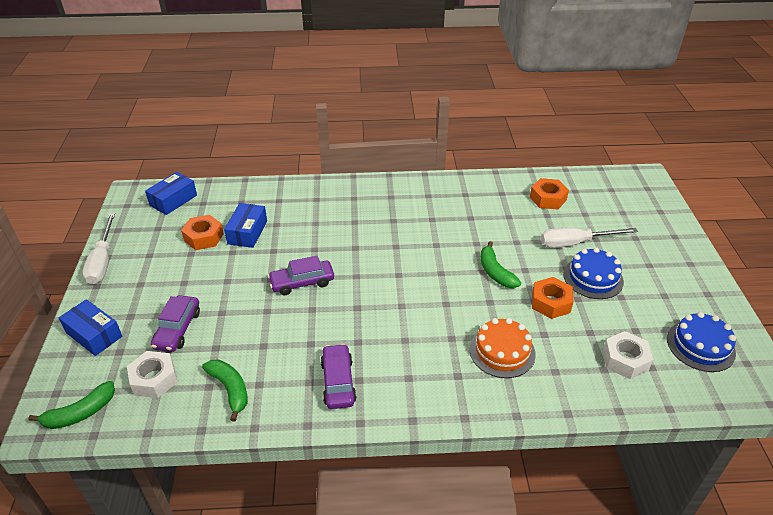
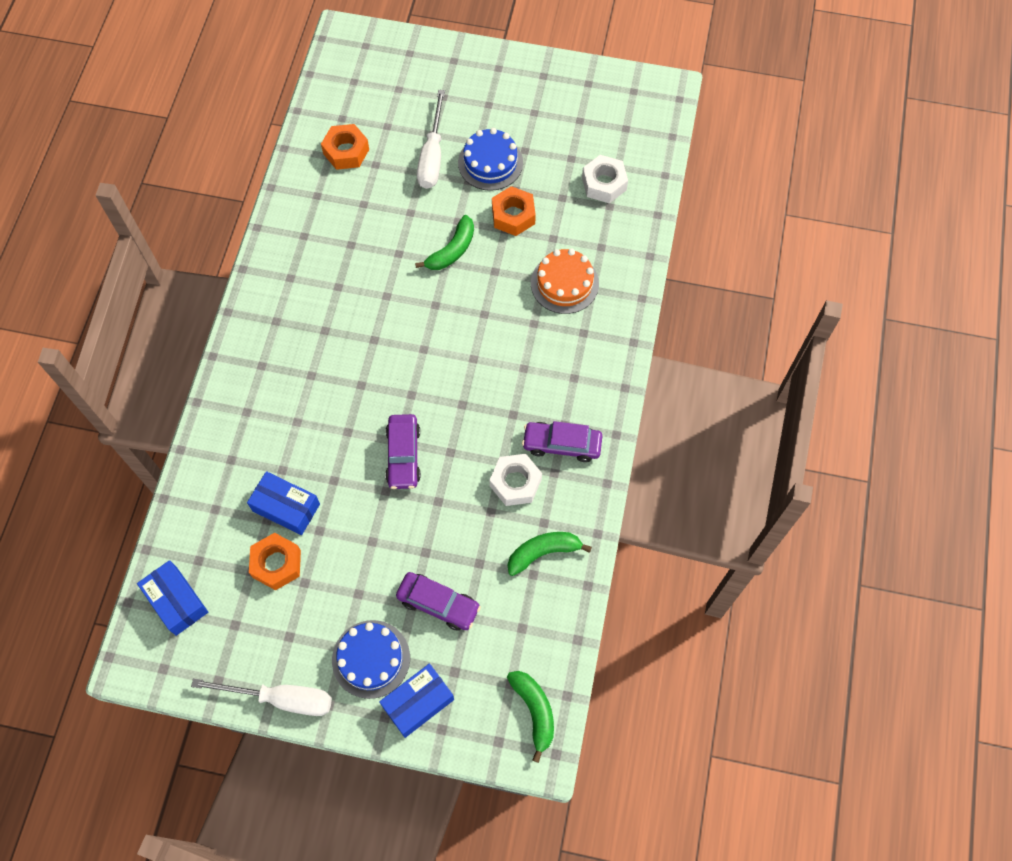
camera: 75 degrees left, 25 degrees up
white nut [127,351,178,398] -> white nut moved to [490,454,542,506]
green banana [480,241,521,288] -> green banana turned 45 degrees counterclockwise [415,215,474,270]
blue cake [667,312,736,372] -> blue cake moved to [332,620,410,699]

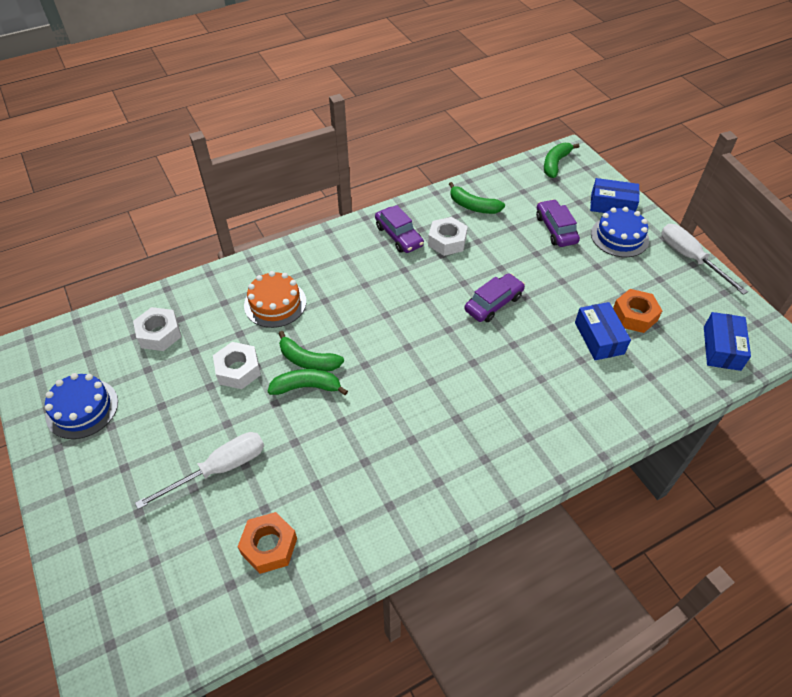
camera: 130 degrees left, 15 degrees down
blue cake [458,128,523,191] -> blue cake moved to [45,373,118,439]
orange nut [492,186,536,236] -> white nut [213,342,261,389]
none -> green banana [278,331,344,371]

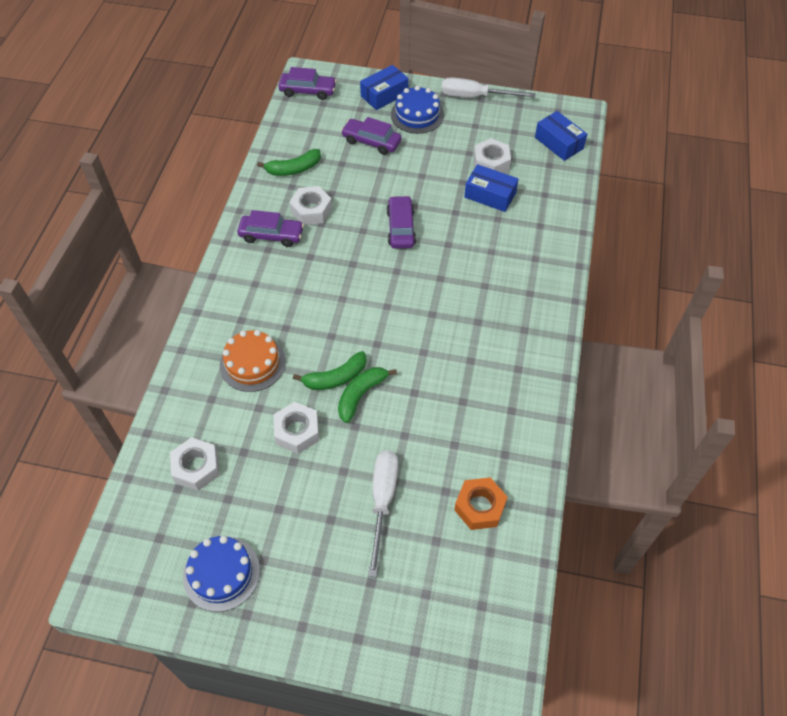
camera: 50 degrees left, 5 degrees up
green banana [544,143,579,178] -> purple car [278,67,337,100]
orange nut [613,289,662,333] -> white nut [473,138,511,173]

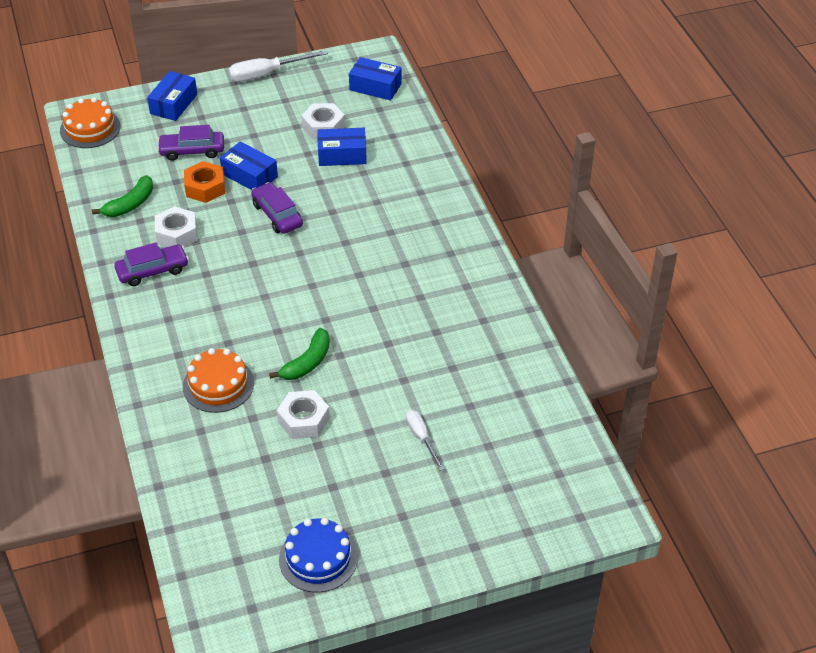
camera: 30 degrees left, 10 degrees down
white nut [170,437,220,491] -> none
purple car [278,67,337,100] -> orange cake [60,97,120,148]
green banana [338,367,397,423] -> none
white screwdriver [368,450,398,577] -> white screwdriver [406,410,444,471], size x0.60
blue cake [391,86,444,134] -> none
orange nut [454,477,507,530] -> orange nut moved to [184,161,225,203]
none -> blue box [220,142,278,190]

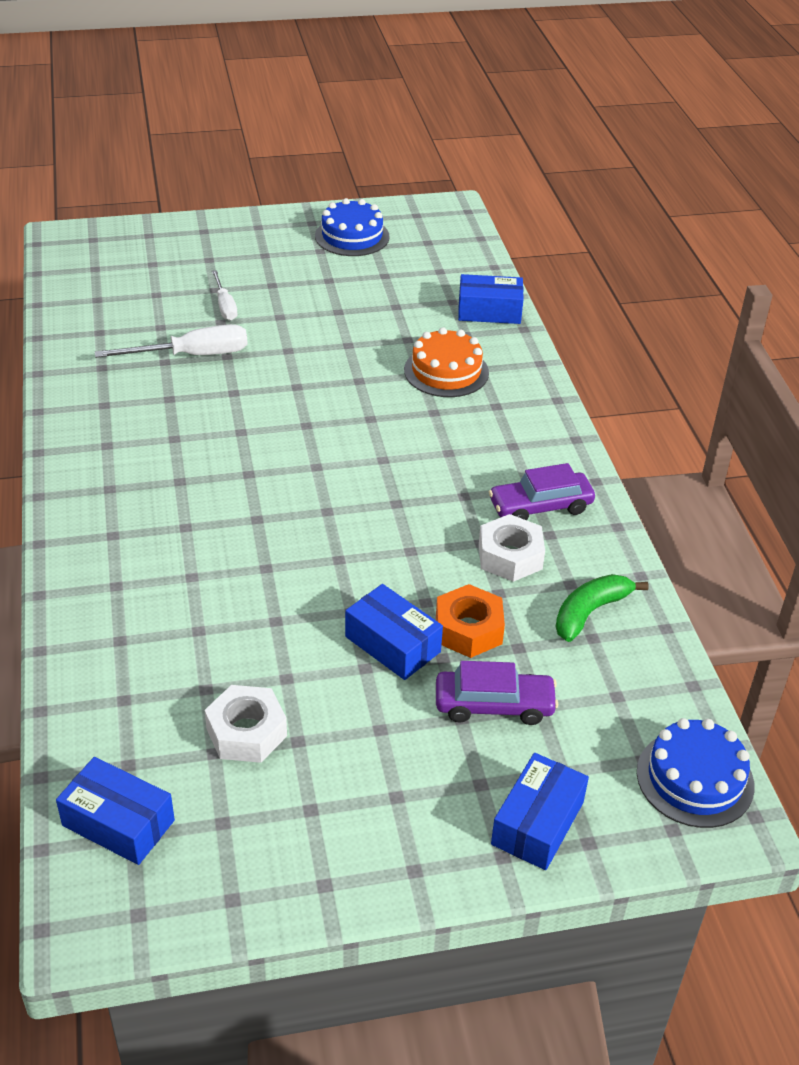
camera: 175 degrees left, 5 degrees down
orange cake [60,97,120,148] -> blue cake [637,718,755,828]
white screwdriver [228,50,328,82] -> white screwdriver moved to [95,324,248,358]
purple car [251,182,303,234] -> none
green banana [269,328,330,380] -> none
white nut [277,390,330,439] -> none
blue box [317,128,367,166] -> blue box moved to [458,274,524,324]

